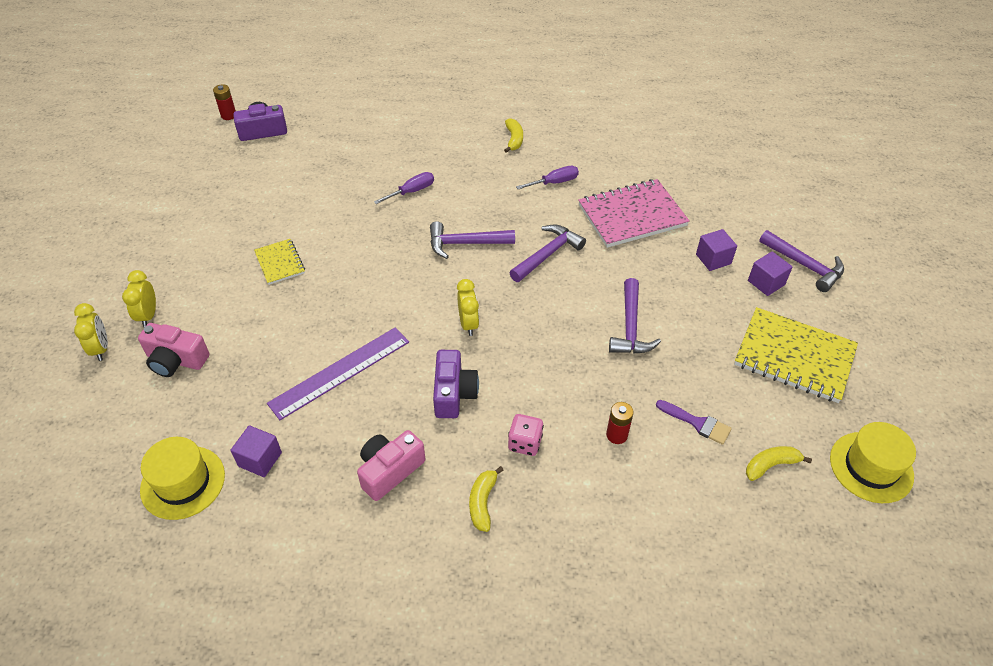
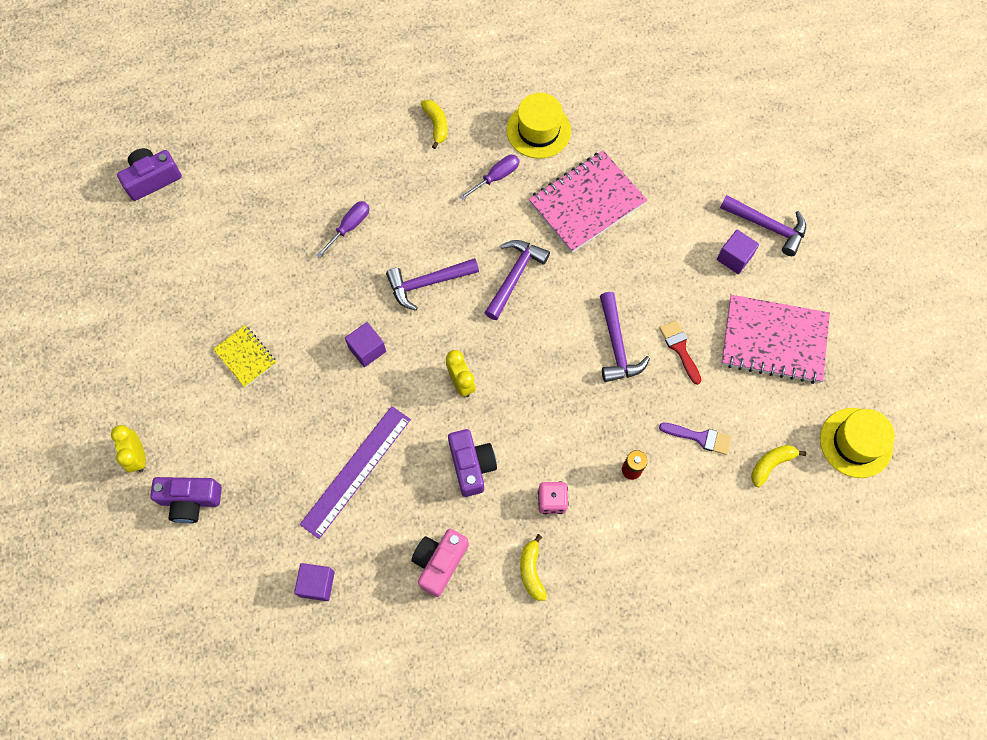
camera: 15 degrees left, 20 degrees up
yellow clock [74,303,108,361] -> none
pink camera [138,323,209,377] -> purple camera [150,477,222,523]
yellow hat [140,437,225,520] -> yellow hat moved to [507,93,571,159]
red battery [213,84,236,120] -> none
purple cube [696,229,737,271] -> purple cube moved to [345,322,386,367]
yellow notebook [734,307,858,403] -> pink notebook [721,295,830,384]
none -> red brush [659,320,701,385]

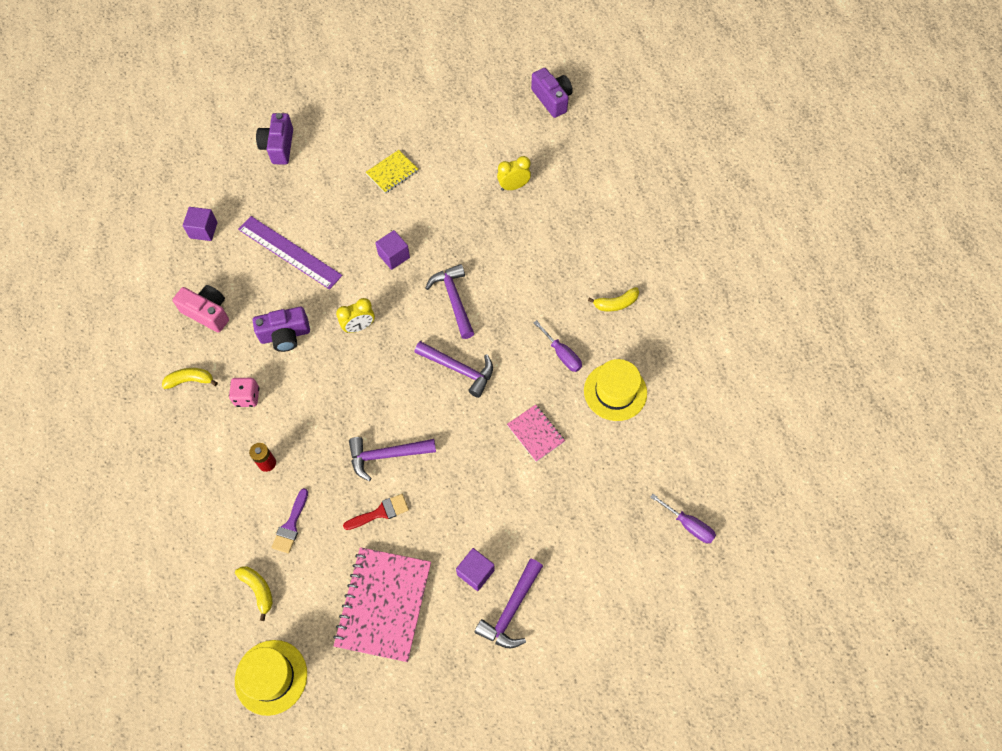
camera: 90 degrees right, 5 degrees down
yellow clock [111,425,146,473] -> yellow clock moved to [497,156,531,191]
purple screwdriver [316,201,369,258] -> purple screwdriver moved to [650,494,716,543]
pink notebook [529,150,647,253] -> pink notebook [507,404,565,462], size x0.53

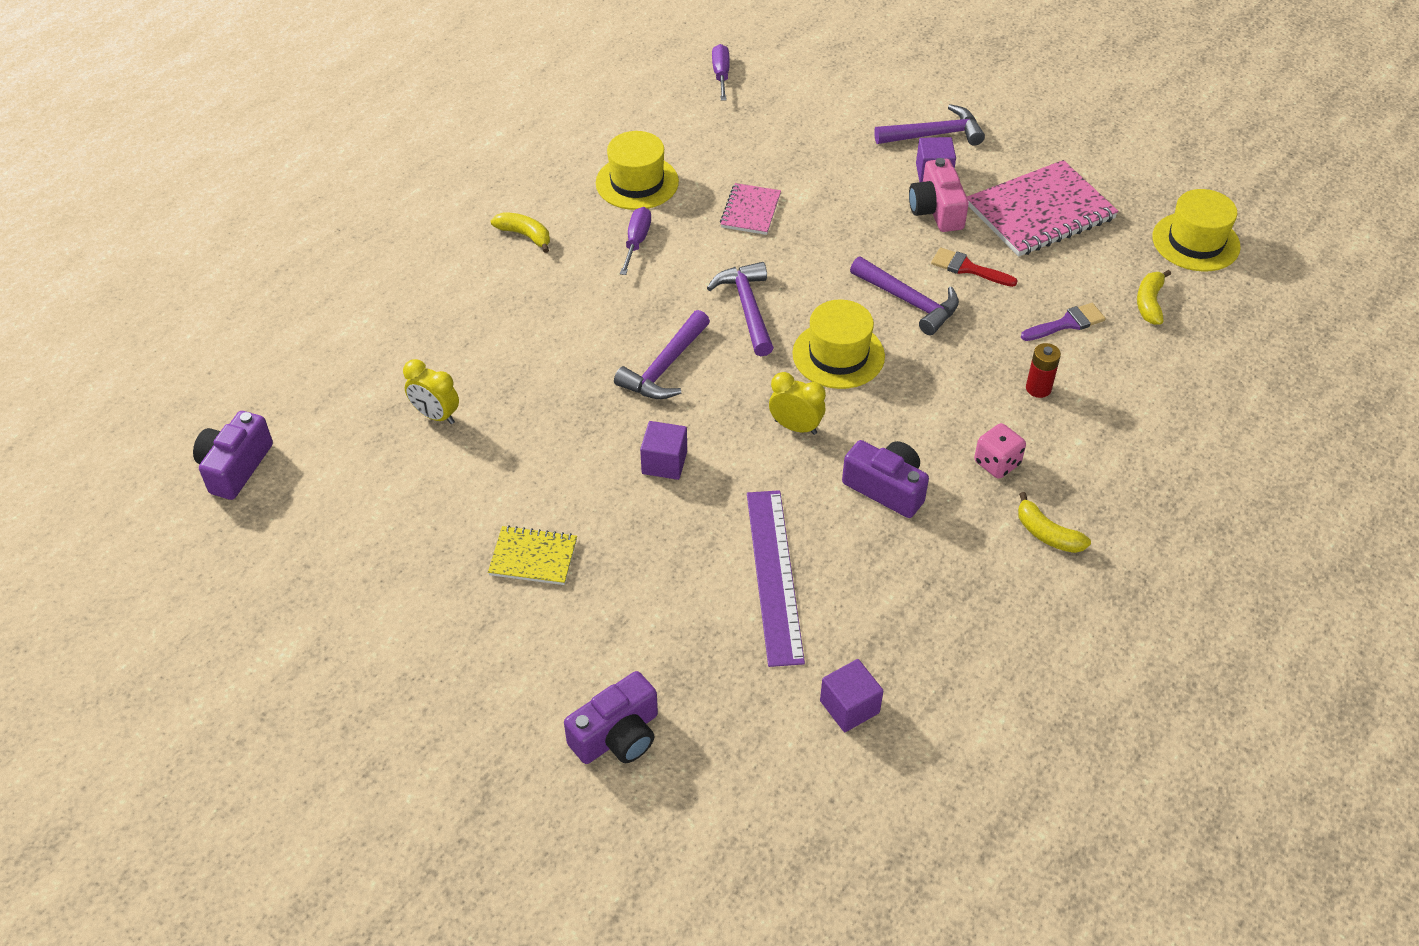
camera: 130 degrees left, 15 degrees down
pink camera [172,285,229,333] -> pink camera moved to [909,158,969,232]
none -> yellow hat [792,299,885,389]

